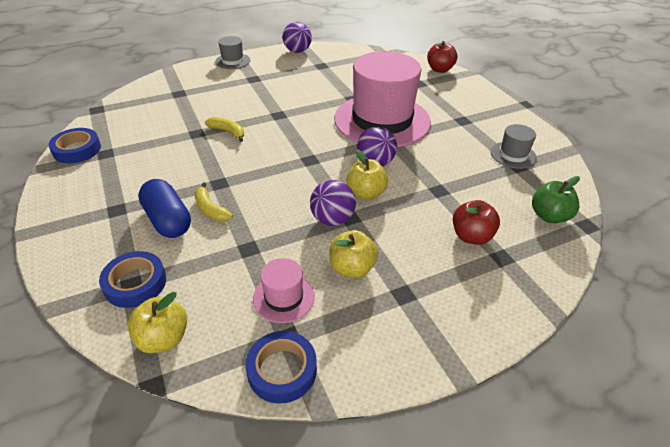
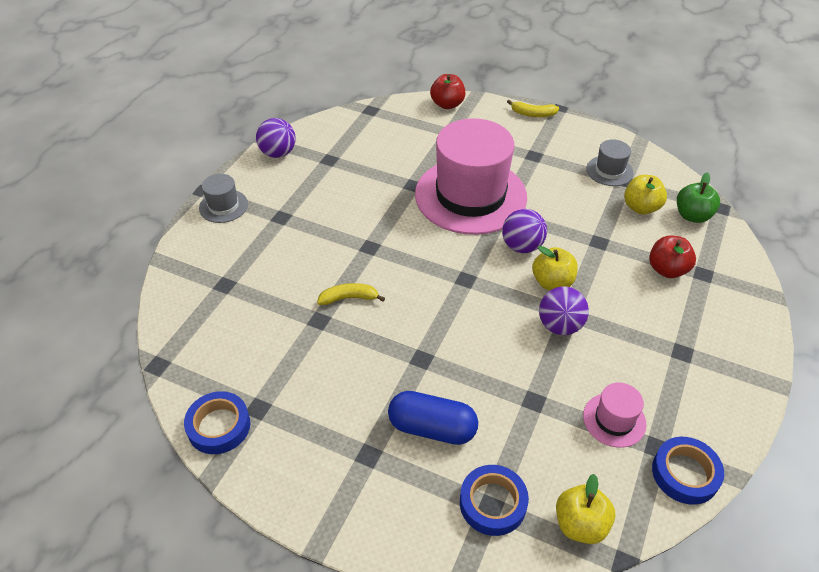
camera: 40 degrees left, 5 degrees up
yellow banana [195,182,233,221] -> yellow banana moved to [507,100,559,117]
yellow apple [329,230,378,278] -> yellow apple moved to [624,175,667,214]

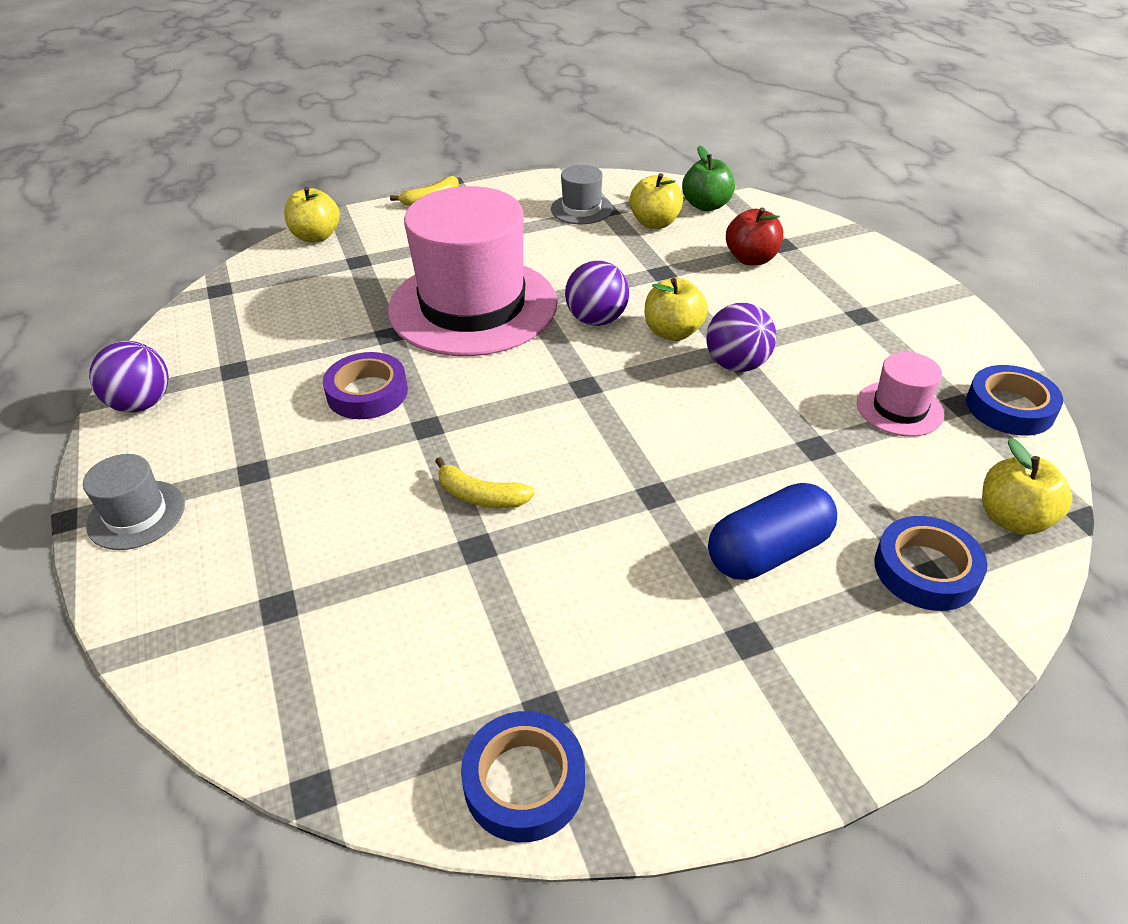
camera: 45 degrees left, 5 degrees down
yellow banana [317,283,385,305] -> yellow banana turned 105 degrees counterclockwise [435,457,535,508]
red apple [430,74,466,109] -> yellow apple [284,187,340,242]
none -> purple tape [323,352,408,419]

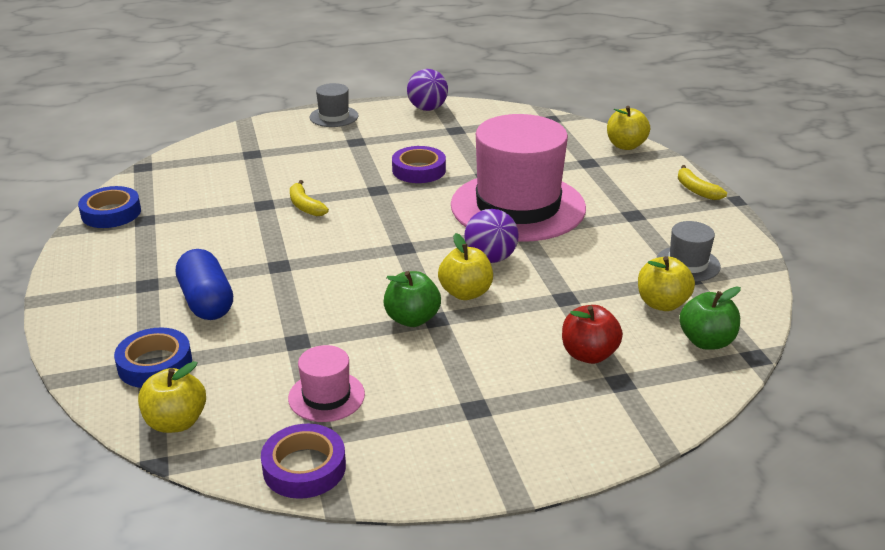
camera: 95 degrees right, 10 degrees down
yellow banana [435,457,535,508] -> yellow banana turned 60 degrees counterclockwise [290,180,329,216]
purple ball [706,303,776,372] -> green apple [384,271,441,327]
blue tape [966,365,1063,435] -> purple tape [261,424,346,499]

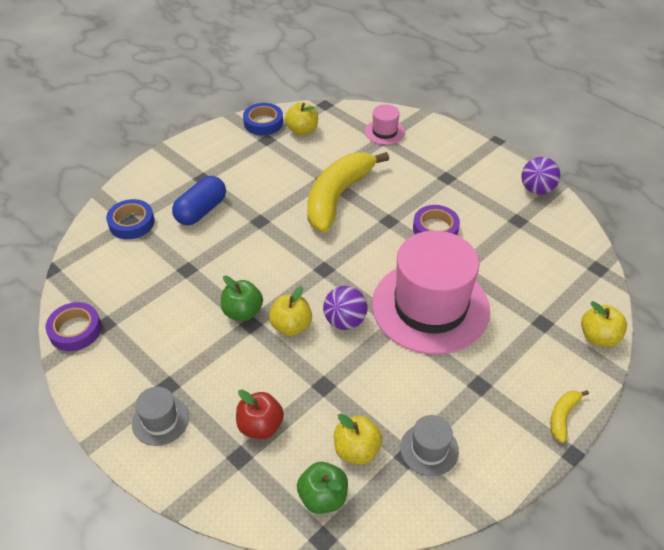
camera: 60 degrees right, 15 degrees up
yellow apple [138,361,206,433] -> yellow apple moved to [285,102,318,136]
pink hat [288,345,365,422] -> pink hat moved to [365,104,405,145]
yellow banana [290,180,329,216] -> yellow banana [307,152,389,233], size x2.39
grey hat [310,83,359,127] -> grey hat moved to [132,387,189,446]

